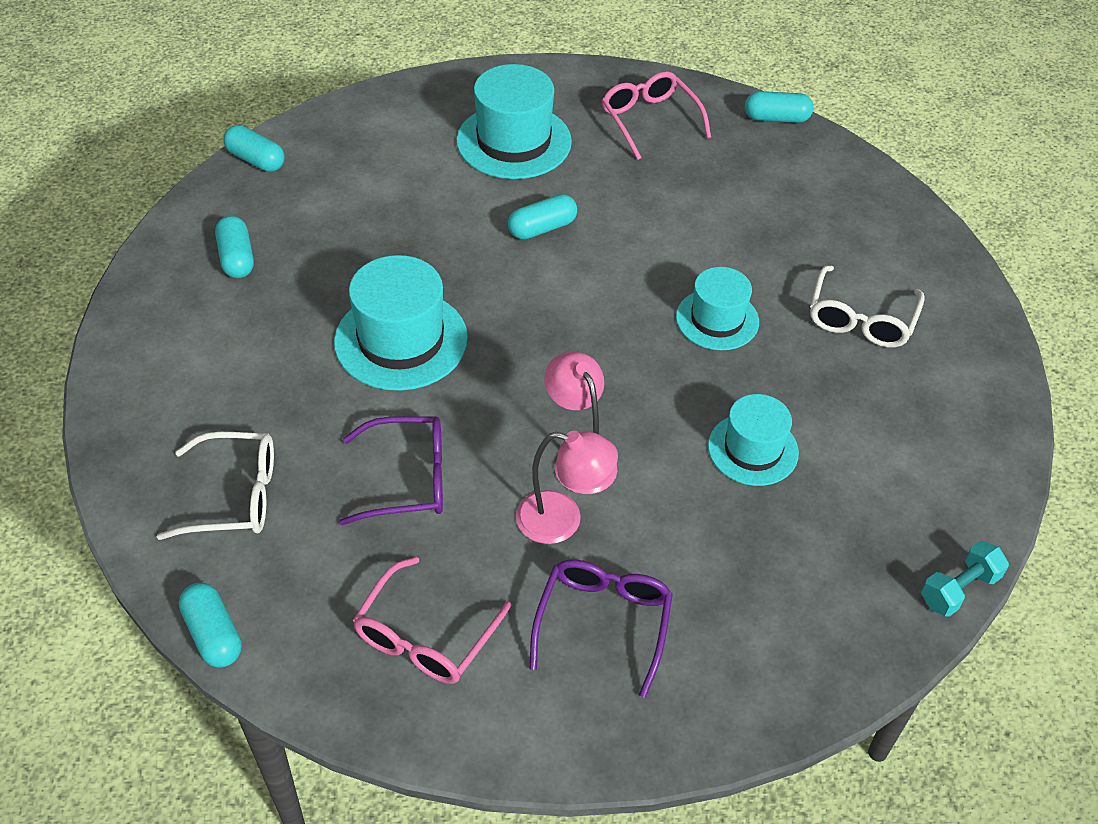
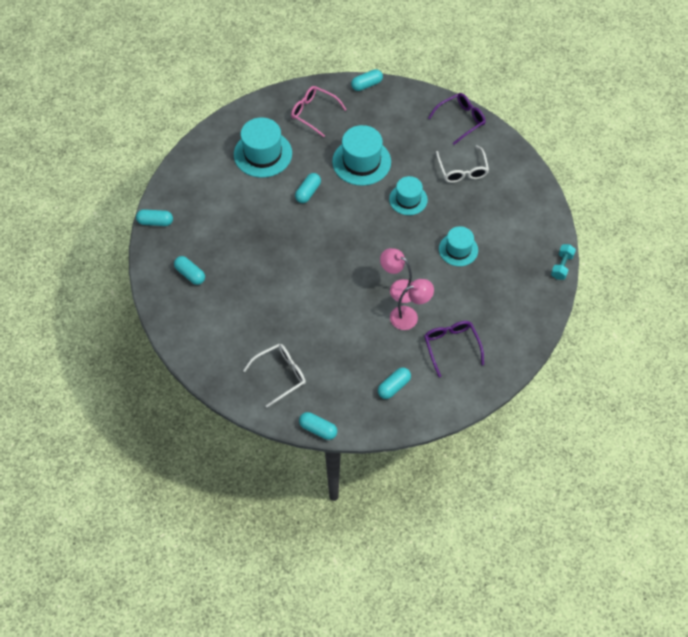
camera: 30 degrees left, 10 degrees up
turquoise hat [334,255,468,391] -> turquoise hat moved to [332,125,391,186]
purple glasses [339,416,443,525] -> purple glasses moved to [428,93,486,145]
pink glasses [353,557,511,684] -> turquoise capsule [378,367,411,399]

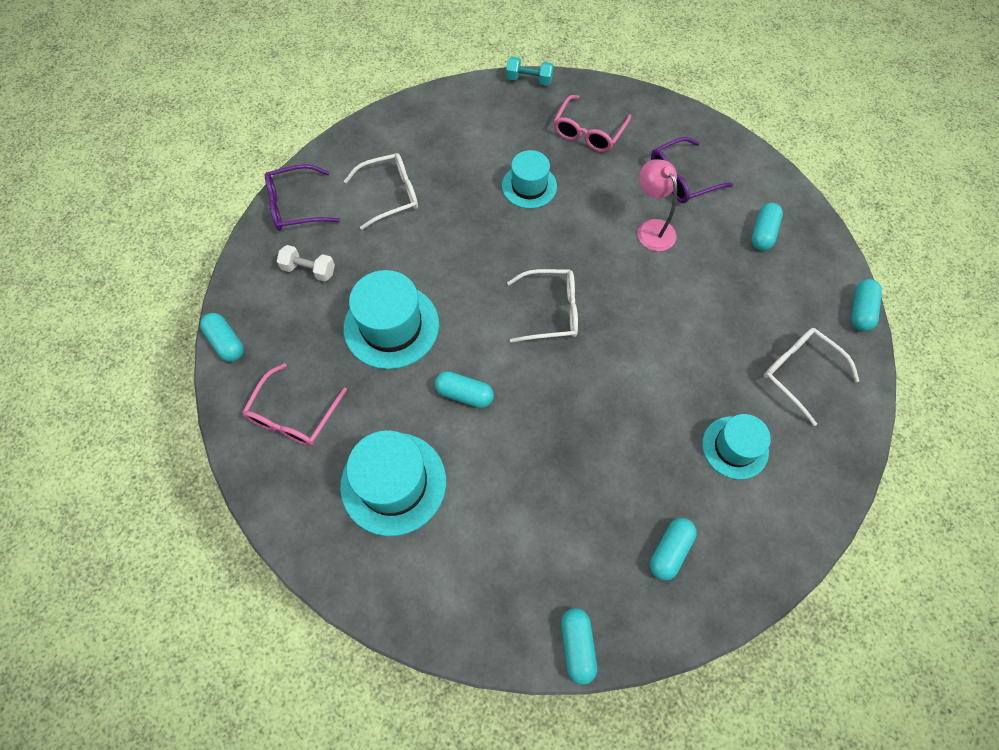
camera: 100 degrees left, 5 degrees up
turquoise capsule [378,367,411,399] -> turquoise capsule turned 75 degrees clockwise [751,203,783,251]
pink lamp [380,248,412,303] -> none
turquoise hat [389,176,428,215] -> turquoise hat moved to [702,414,771,480]
purple glasses [428,93,486,145] -> purple glasses turned 60 degrees counterclockwise [265,164,340,231]
none -> white dumbbell [277,245,335,282]
none -> white glasses [507,269,578,343]
none -> pink glasses [553,95,631,152]

